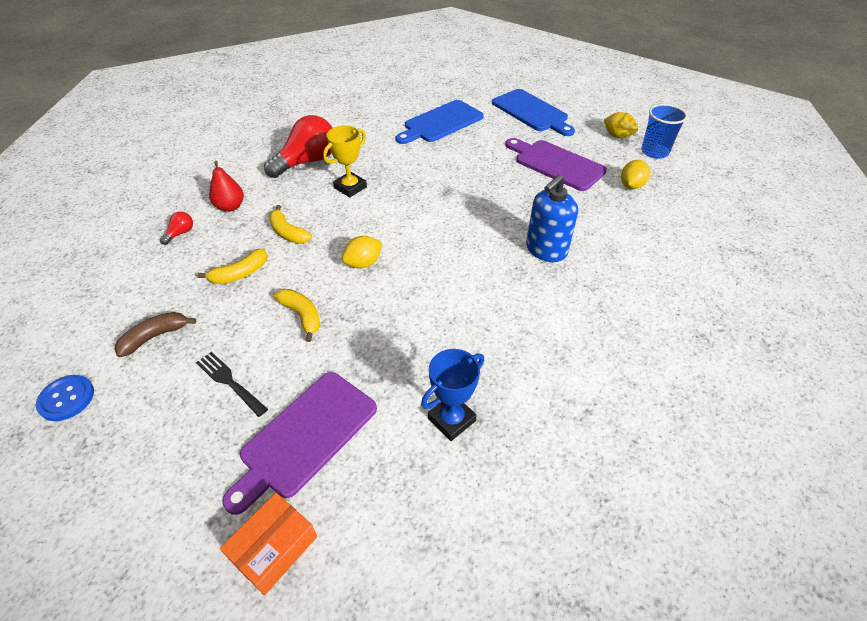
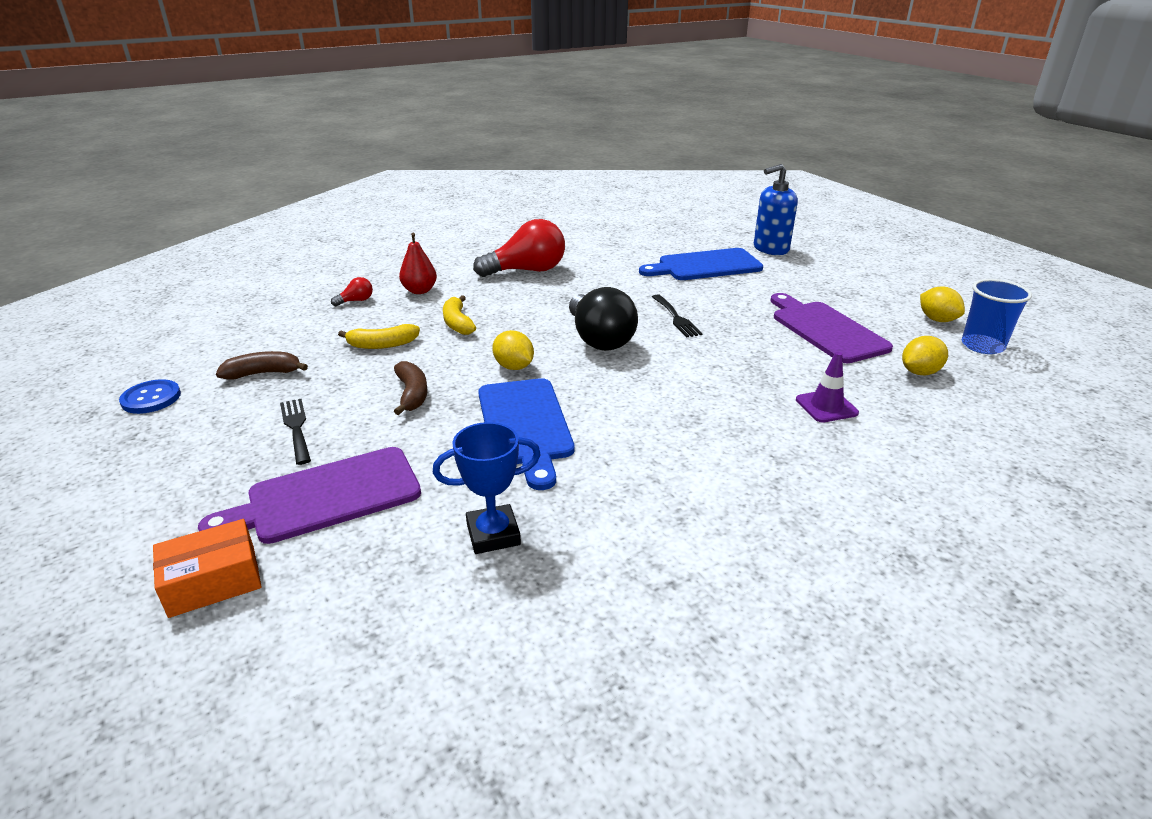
camera: 25 degrees right, 15 degrees down
yellow banana [274,289,321,342] -> brown banana [394,361,428,415]
yellow trophy [323,125,367,198] -> none
yellow lemon [342,236,382,268] -> yellow lemon turned 60 degrees clockwise [492,330,534,370]
blue cutting board [492,89,575,136] -> blue cutting board moved to [478,378,574,490]
blue soap dispenser [526,174,578,262] -> blue soap dispenser moved to [754,164,798,255]
none -> black light bulb [569,287,638,351]
none -> black fork [652,294,703,337]
none -> purple traffic cone [796,352,859,423]

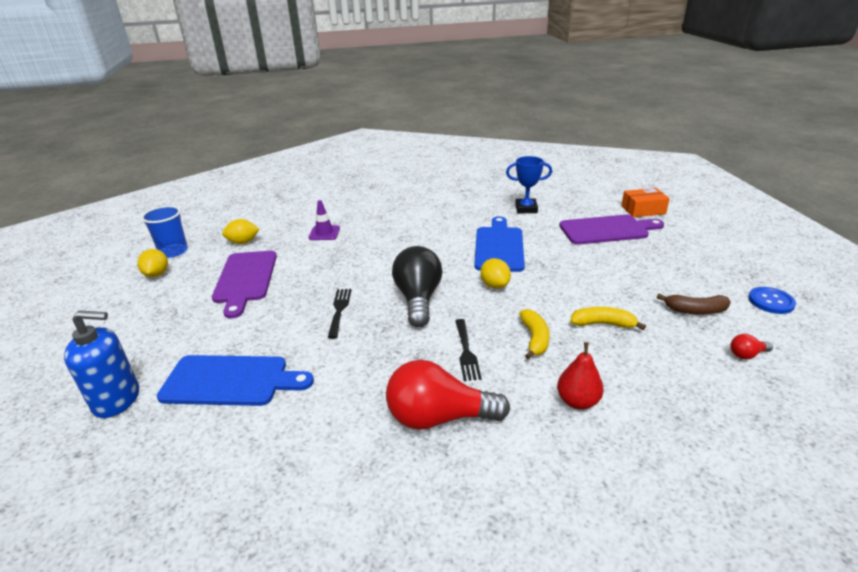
camera: 160 degrees left, 0 degrees up
black fork [280,399,311,465] -> black fork moved to [455,319,482,381]
red light bulb [331,277,373,306] -> red light bulb moved to [730,334,773,359]
brown banana [394,361,428,415] -> none

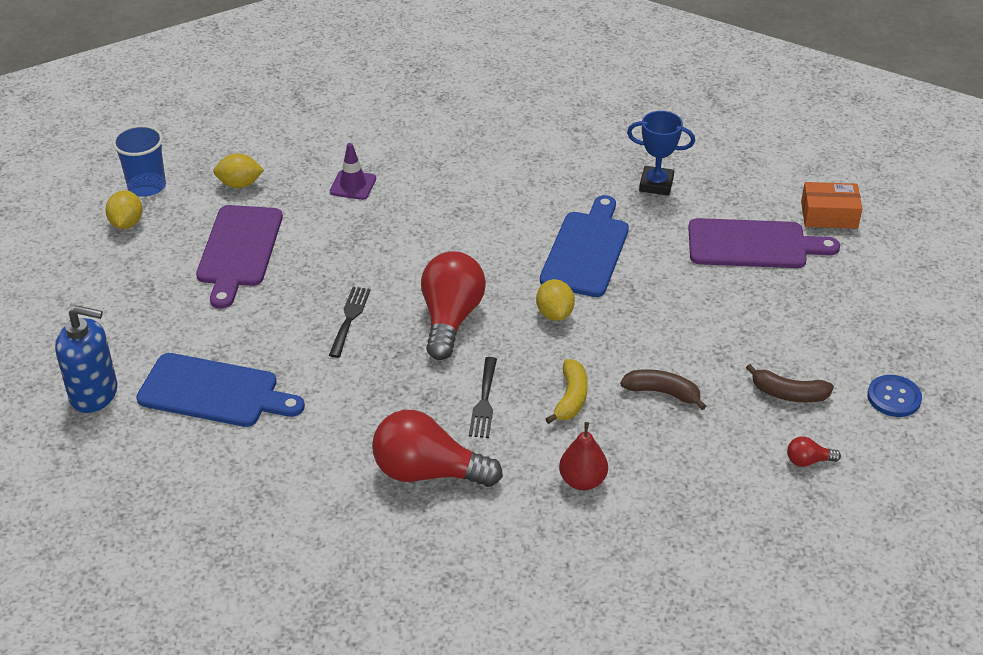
camera: 10 degrees right, 10 degrees up
black light bulb [392,246,442,327] -> red light bulb [421,251,486,360]
yellow banana [570,307,646,330] -> brown banana [620,369,706,410]

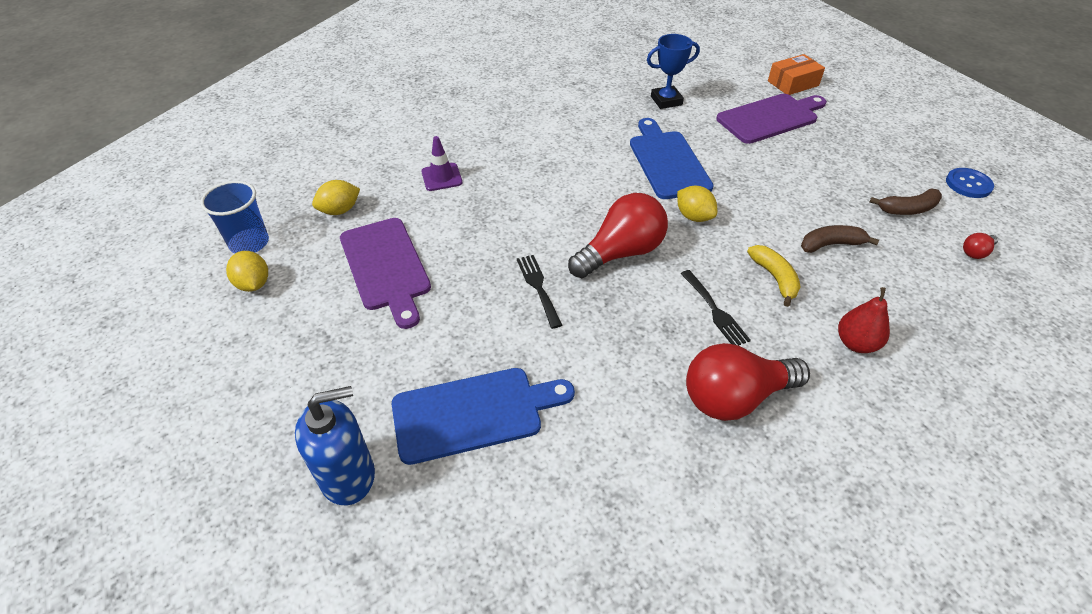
camera: 30 degrees left, 5 degrees up
red light bulb [421,251,486,360] -> red light bulb turned 75 degrees clockwise [568,193,668,278]

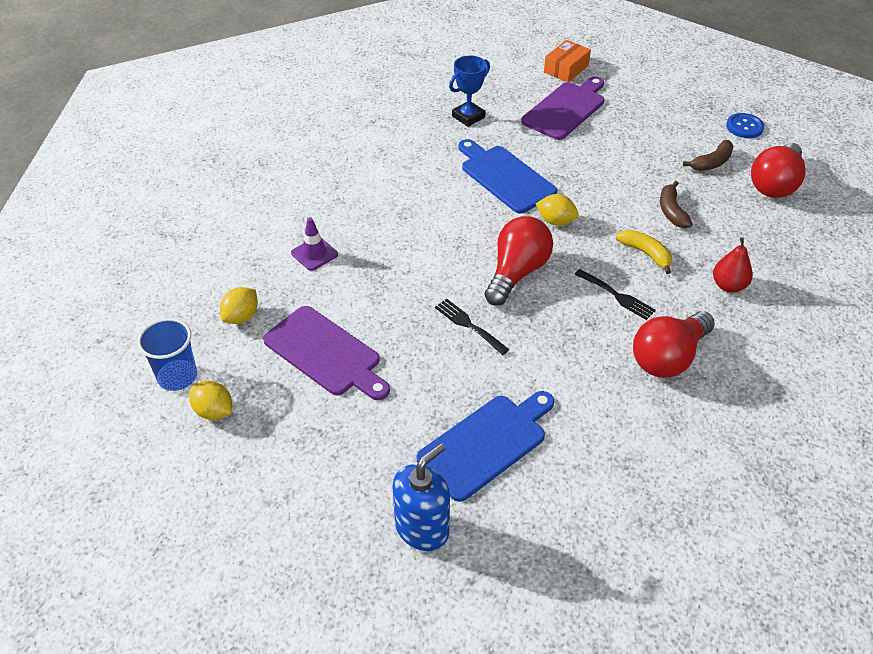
camera: 25 degrees left, 0 degrees up
brown banana [801,225,879,253] -> brown banana turned 60 degrees counterclockwise [660,181,693,228]
red light bulb [963,233,998,259] -> red light bulb [751,143,806,198], size x2.36

